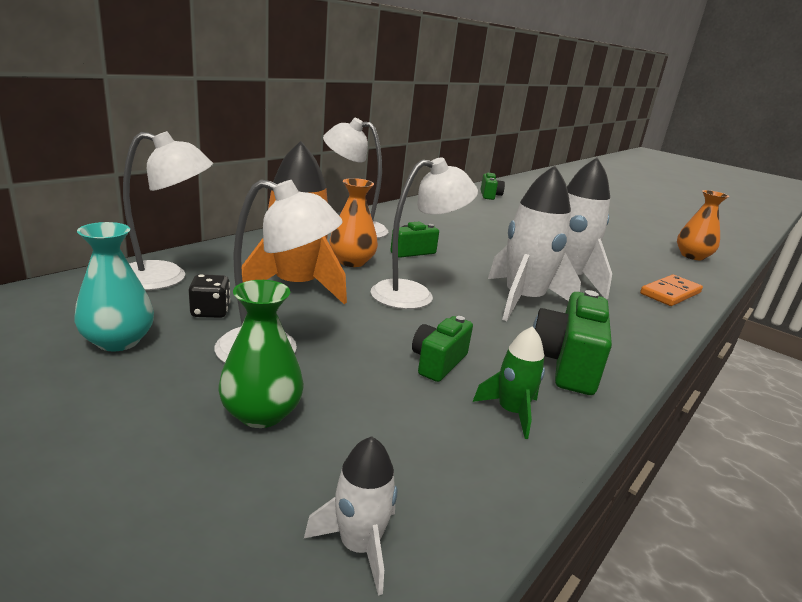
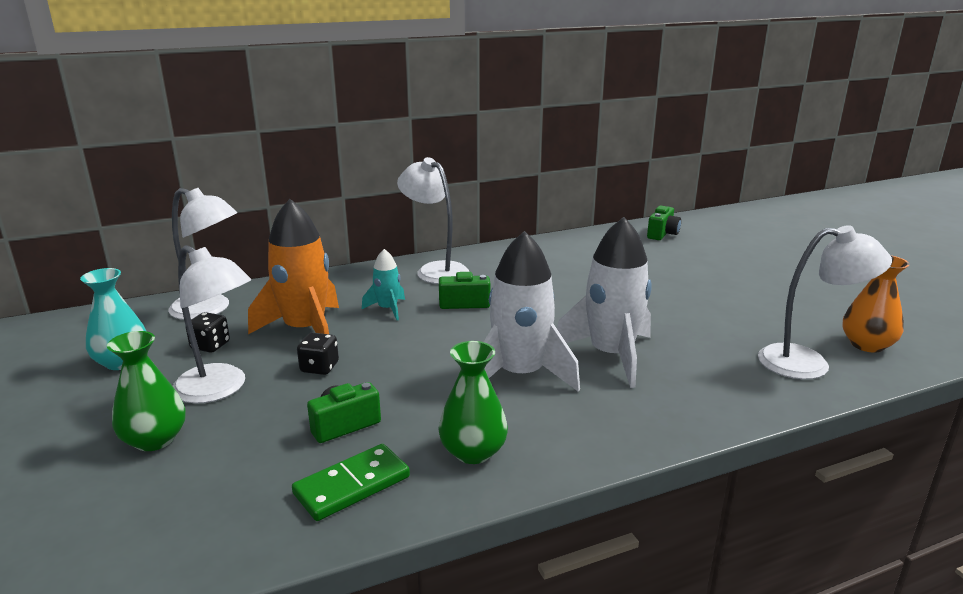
camera: 30 degrees right, 0 degrees up
white rocket [304,436,397,596] -> none
orange vase [329,178,378,267] -> turquoise rocket [362,249,405,320]
white lamp [371,158,478,309] -> white lamp moved to [758,225,892,379]
green rocket [473,326,545,439] -> green domino [292,444,410,521]
green camera [533,290,612,395] -> green vase [438,341,508,464]
orange domino [640,274,703,306] -> none
none -> black dice [297,333,339,375]

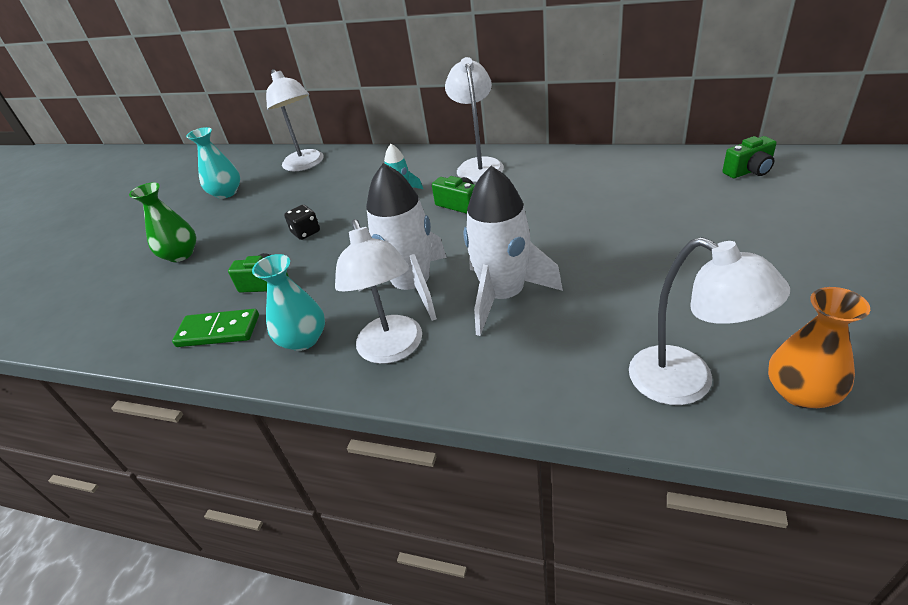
camera: 45 degrees right, 15 degrees up
white lamp [173,245,251,404] -> white lamp moved to [335,219,422,364]
black dice [186,312,230,353] -> none
orange rocket [248,199,339,334] -> none
green vase [438,341,508,464] -> turquoise vase [252,254,325,351]

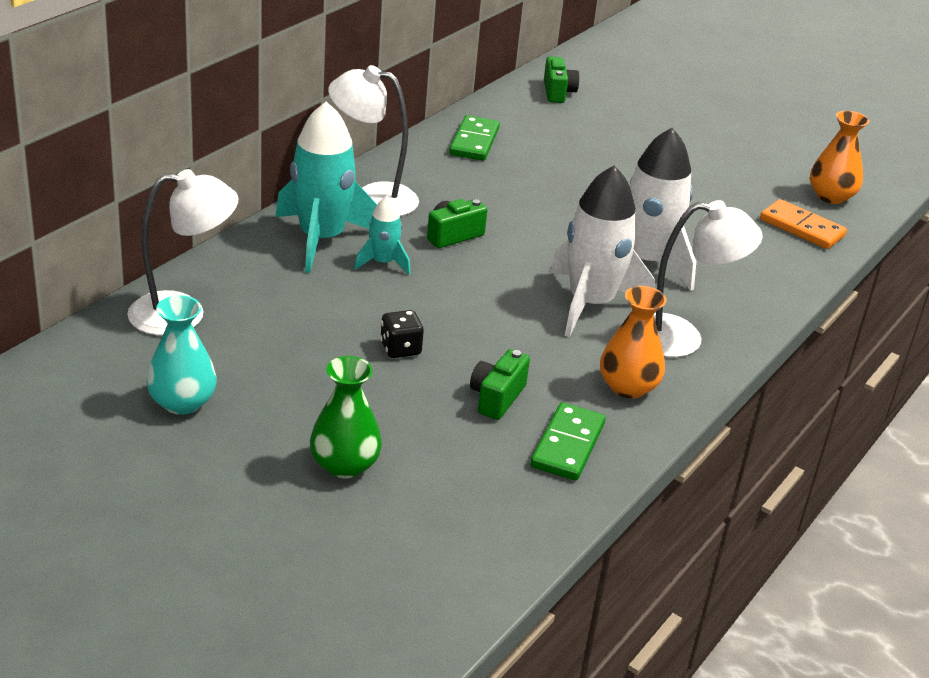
camera: 80 degrees left, 5 degrees down
turquoise vase [252,254,325,351] -> orange vase [600,286,667,399]
white lamp [629,237,790,405] -> orange domino [760,199,847,249]
none -> turquoise rocket [275,101,377,273]
none -> green domino [449,115,500,161]

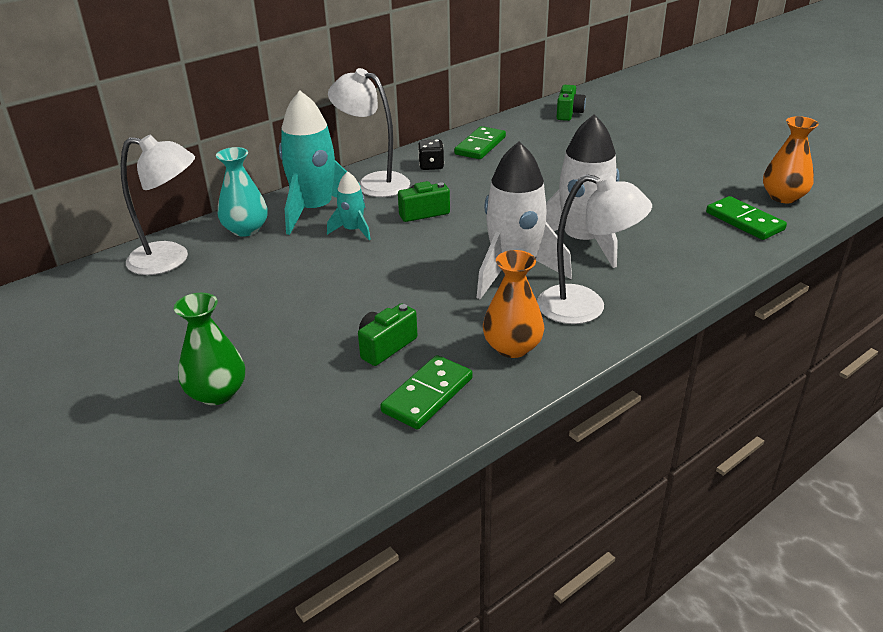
camera: 20 degrees right, 0 degrees up
turquoise vase [146,295,217,415] -> turquoise vase moved to [216,147,268,237]
black dice [380,310,424,358] -> black dice moved to [418,139,444,170]
orange domino [760,199,847,249] -> green domino [706,196,787,240]

